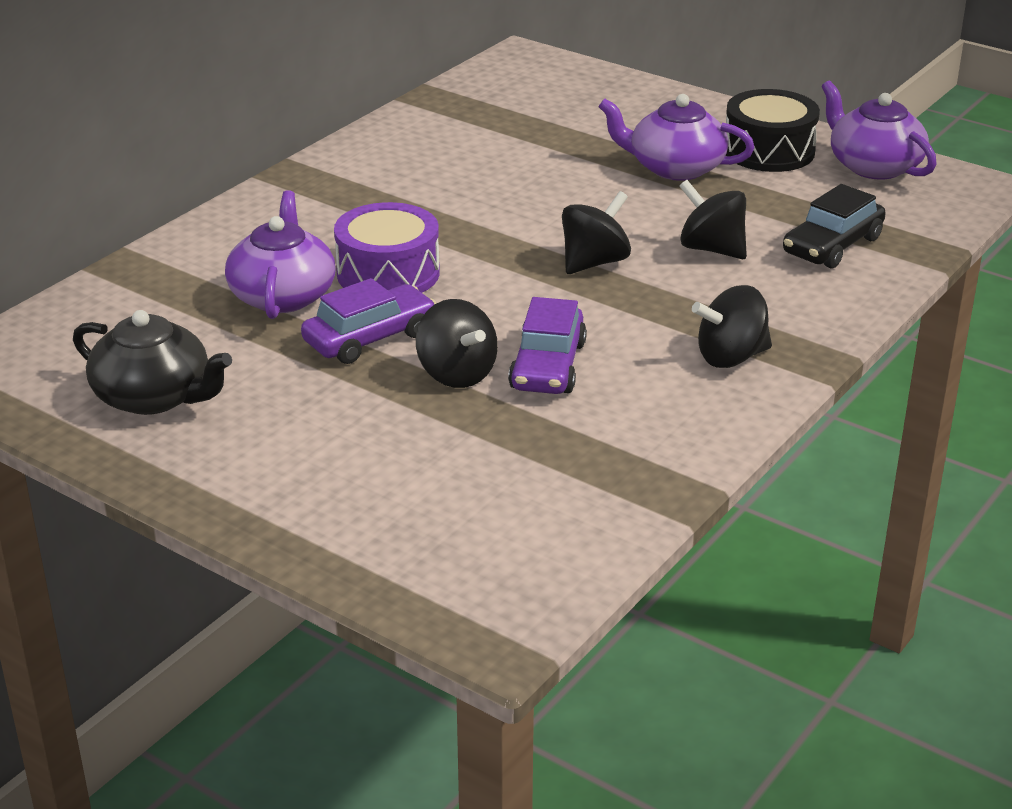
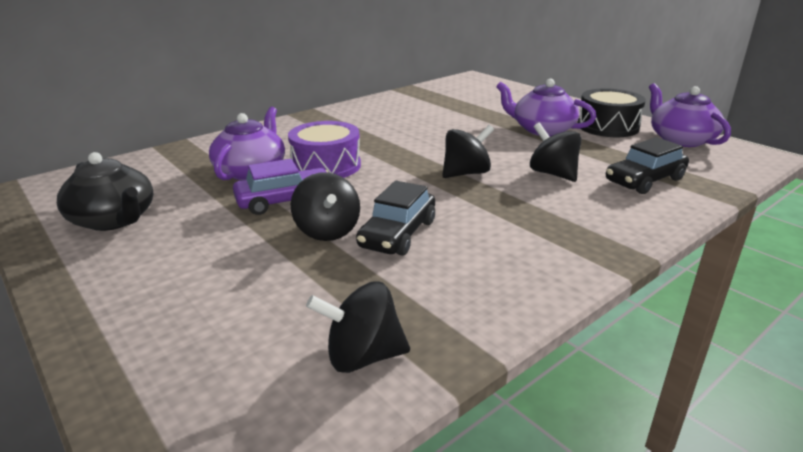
camera: 15 degrees right, 5 degrees down
purple car [508,297,587,394] -> black car [356,181,435,256]
black spinning top [692,285,772,368] -> black spinning top moved to [306,281,410,373]

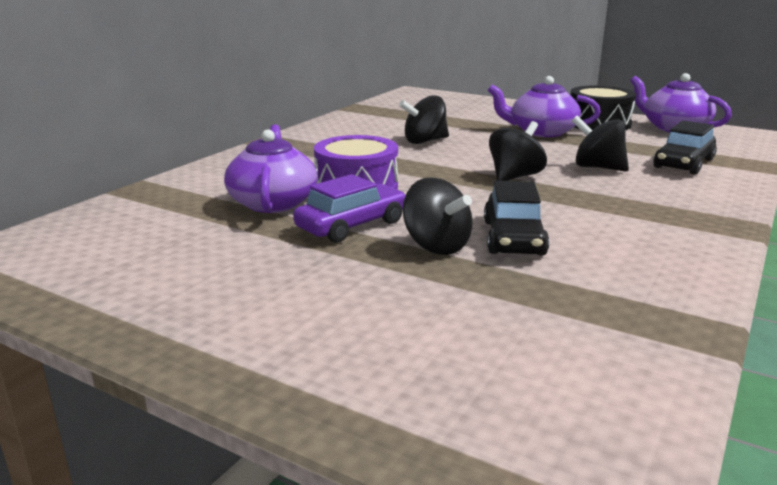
camera: 20 degrees left, 5 degrees down
black teapot [57,152,153,231] -> none
black spinning top [306,281,410,373] -> black spinning top moved to [399,95,449,144]

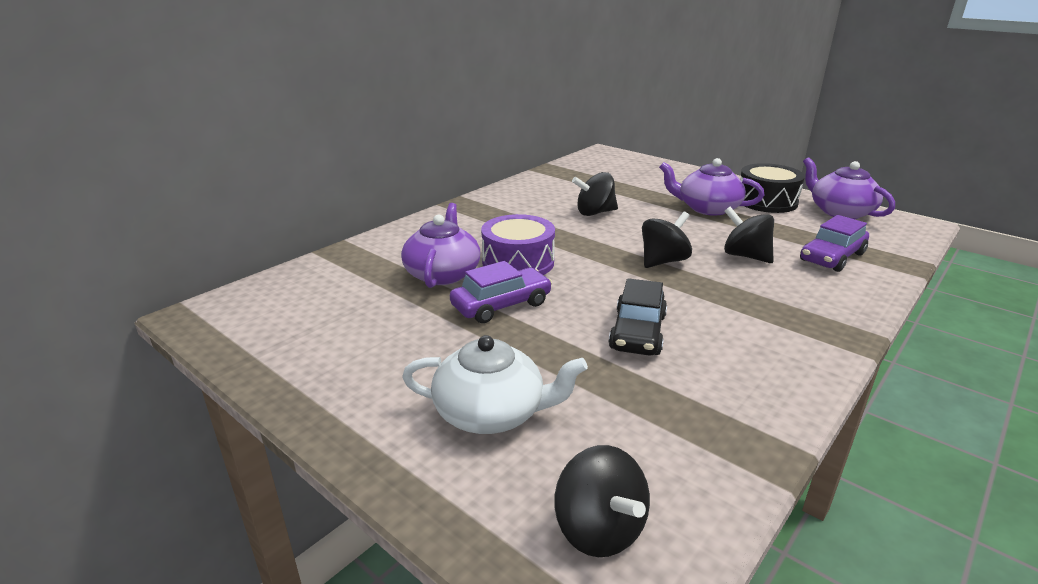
camera: 10 degrees right, 5 degrees up
black spinning top [403,177,473,255] -> black spinning top moved to [554,445,650,557]
black car [653,121,717,175] -> purple car [800,215,869,272]
none -> white teapot [402,335,588,434]

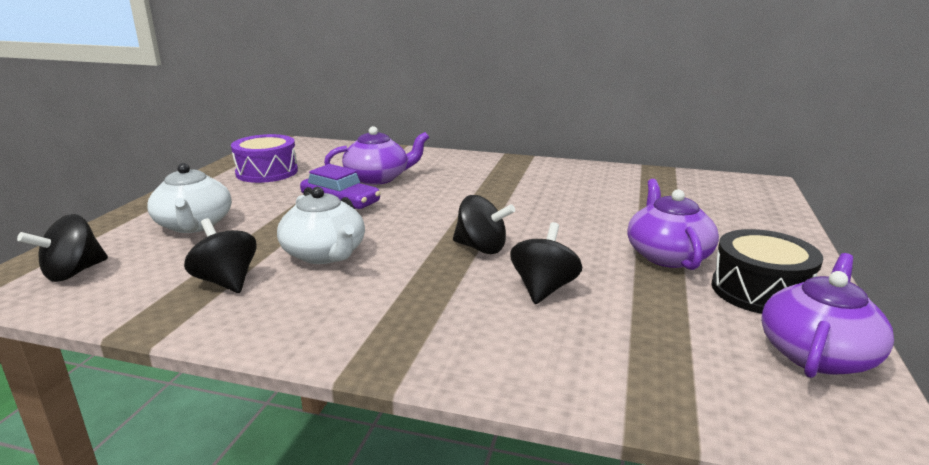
camera: 65 degrees right, 5 degrees down
purple drum [481,214,555,275] -> purple drum moved to [231,134,298,183]
black spinning top [572,172,618,216] -> black spinning top moved to [184,218,256,293]
black car [609,278,667,356] -> white teapot [277,187,365,264]
purple car [800,215,869,272] -> none

